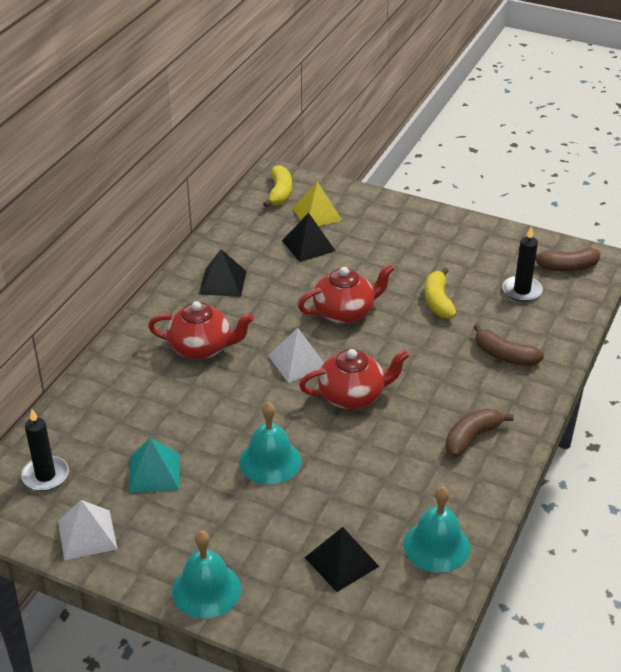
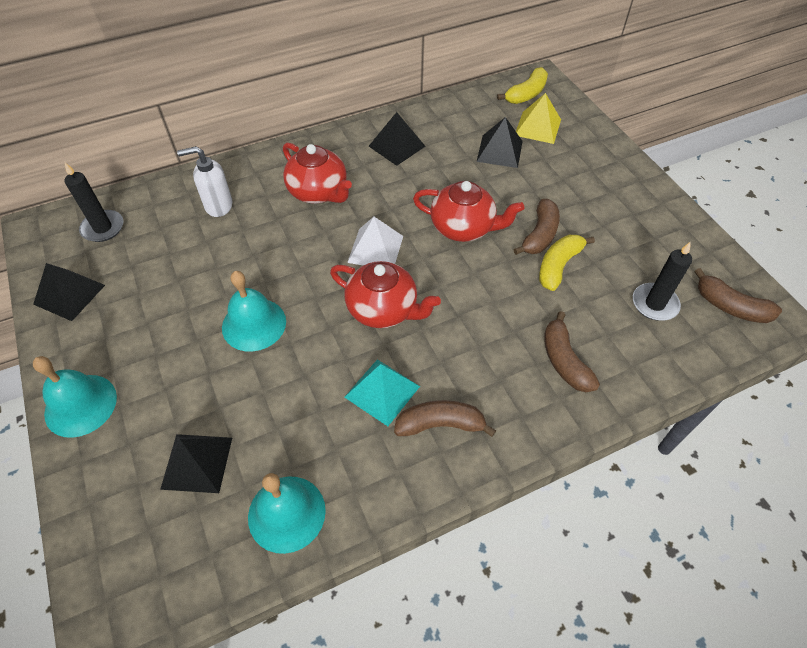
camera: 40 degrees right, 15 degrees up
white pyramid [58,500,117,560] -> black pyramid [33,263,105,321]
turquoise pyramid [129,438,180,493] -> turquoise pyramid moved to [345,359,420,426]
none -> white soap dispenser [177,146,233,217]
none -> brown banana [514,199,560,255]

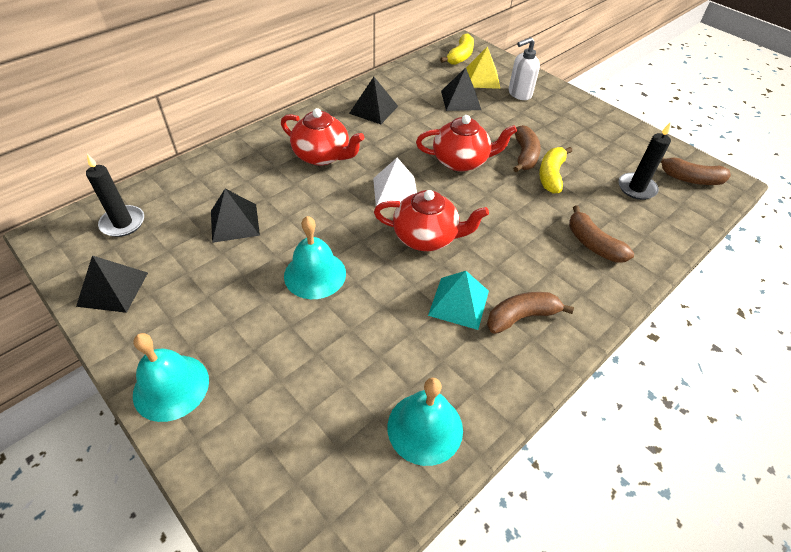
camera: 20 degrees left, 5 degrees down
black pyramid [160,434,232,493] -> black pyramid moved to [211,189,260,243]
white soap dispenser [177,146,233,217] -> white soap dispenser moved to [509,37,540,100]

